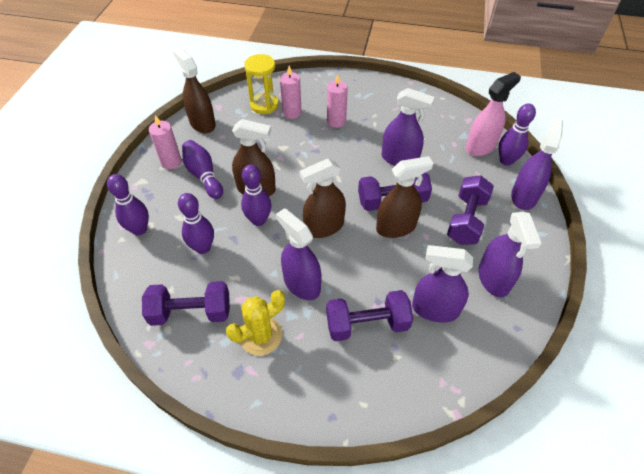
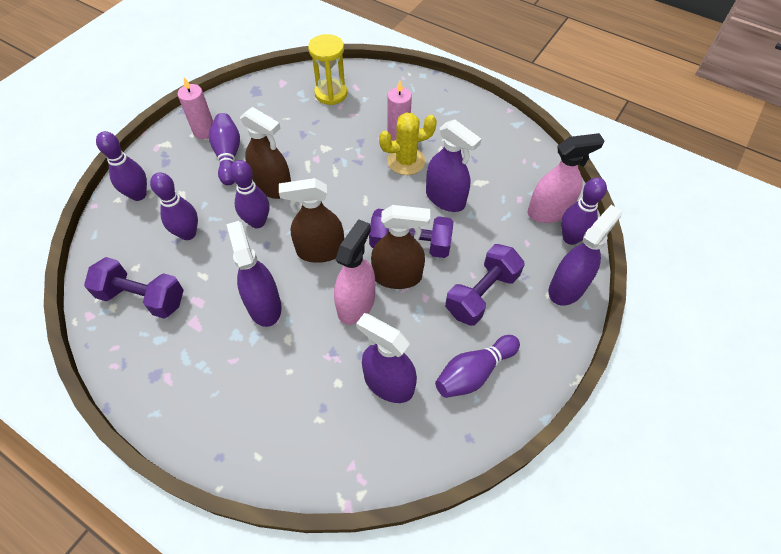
camera: 20 degrees right, 5 degrees up
brown spray bottle [173,48,216,133] -> none
yellow cactus [226,290,285,355] -> yellow cactus moved to [379,112,437,175]
pink candle [280,66,302,119] -> none
purple dumbbell [326,290,413,341] -> none
purple spray bottle [478,212,541,298] -> purple bowling pin [435,335,520,398]
none -> pink spray bottle [334,219,375,325]

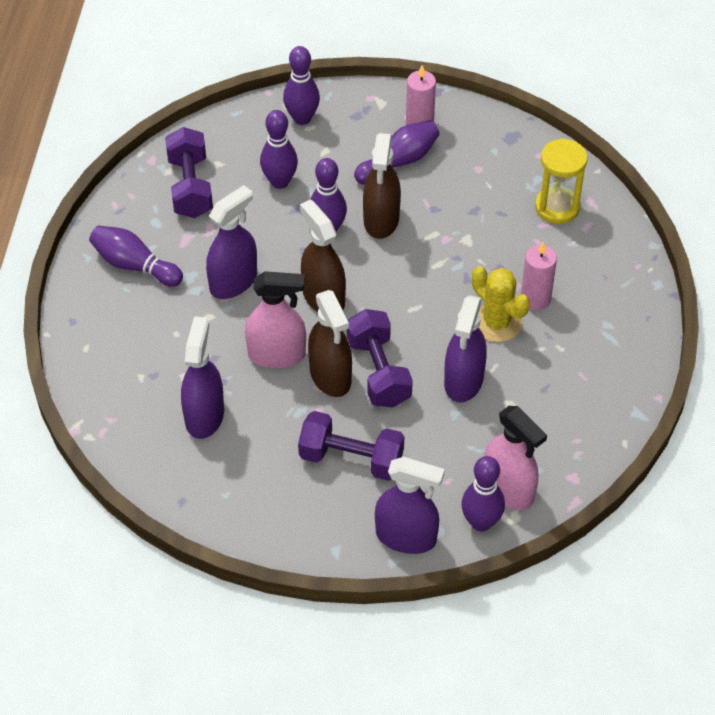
camera: 65 degrees right, 5 degrees down
purple bowling pin [435,335,520,398] -> purple bowling pin moved to [89,225,183,286]

